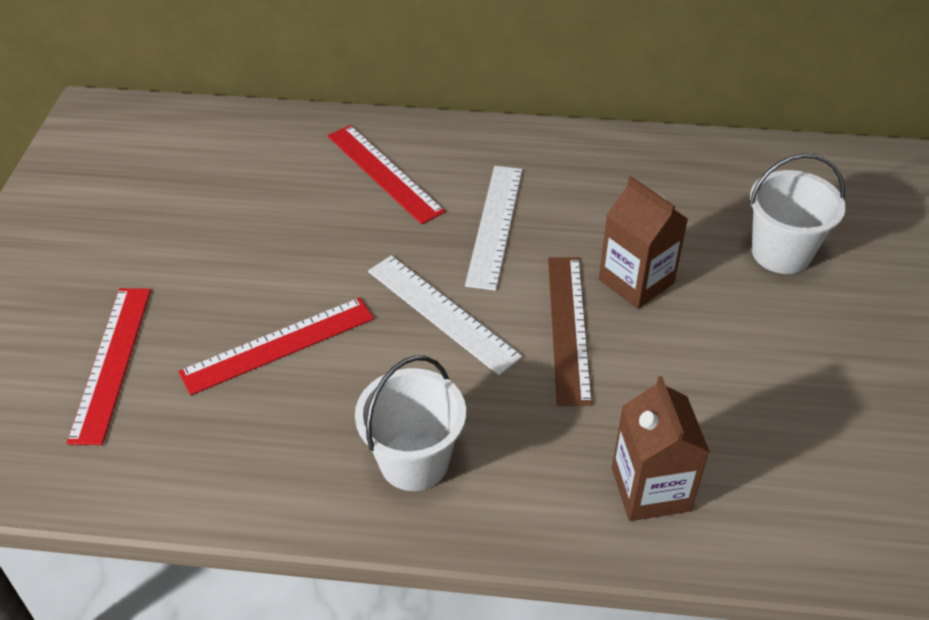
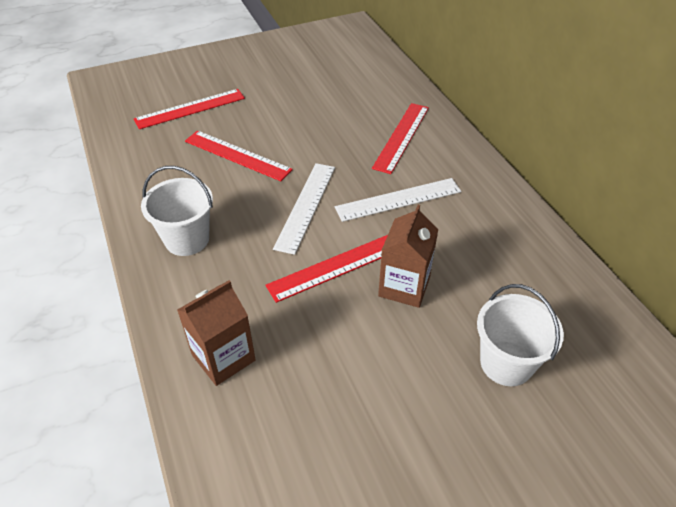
camera: 60 degrees right, 0 degrees up
brown ruler [548,257,592,406] -> red ruler [266,235,388,303]

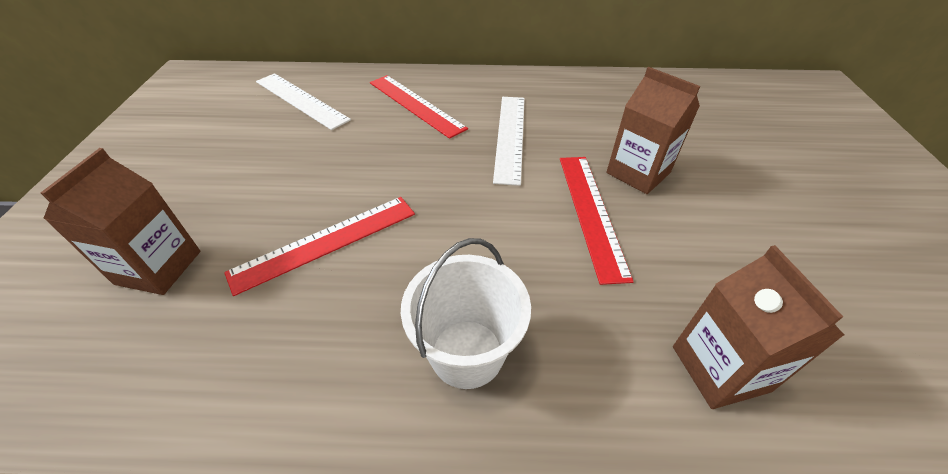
camera: 65 degrees left, 0 degrees up
red ruler [134,89,245,129] -> brown carton [41,148,200,295]
white ruler [273,163,335,255] -> white ruler moved to [256,73,351,130]
white bucket [477,284,564,386] -> none

